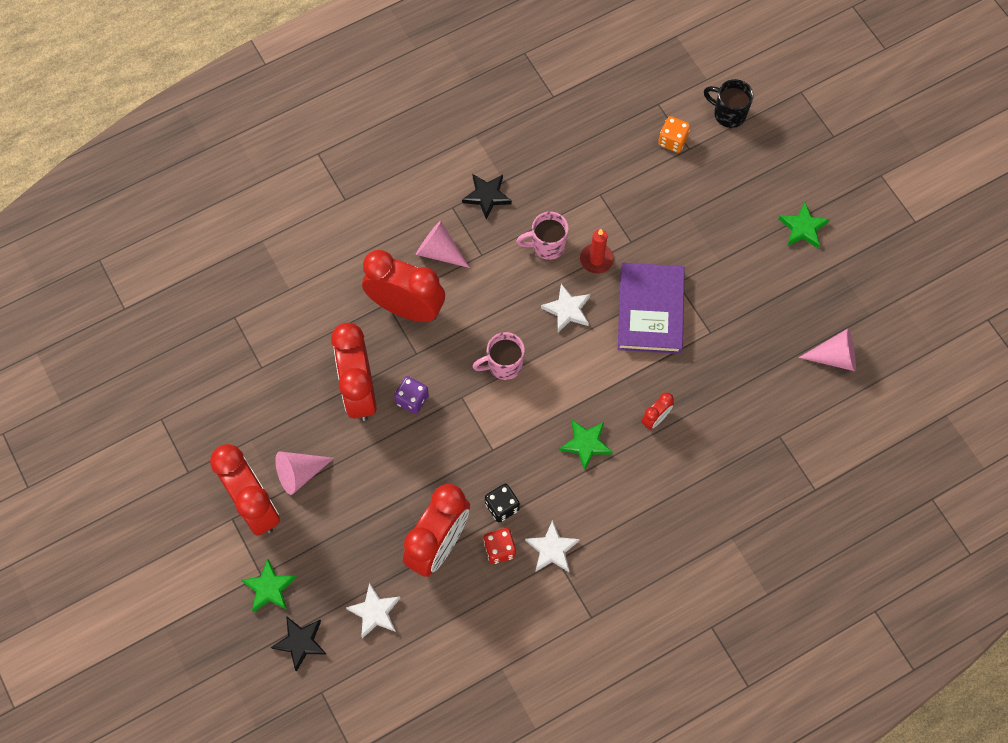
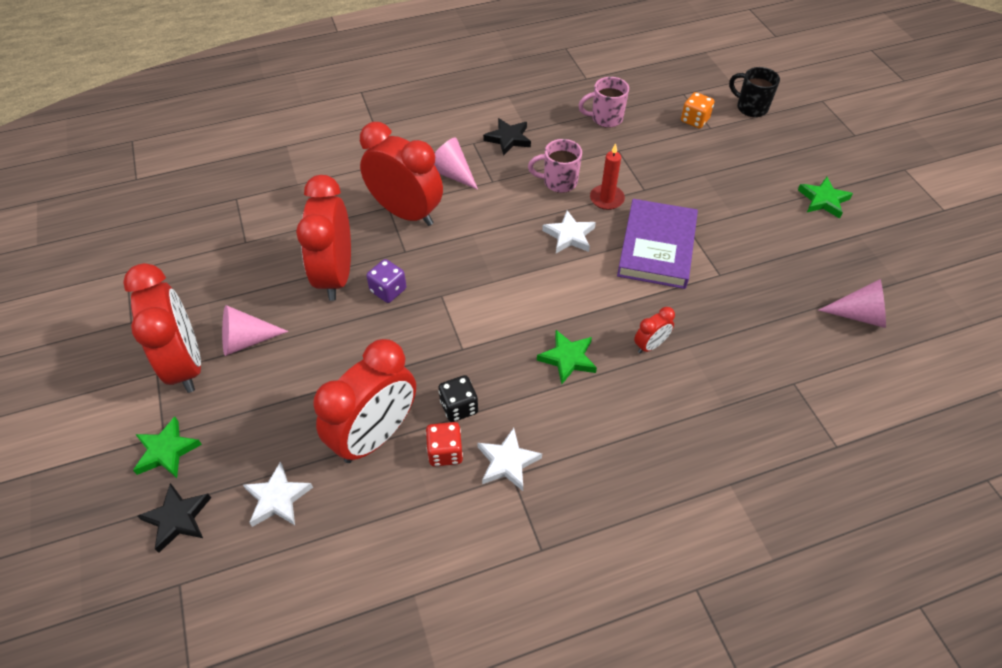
camera: 10 degrees right, 15 degrees down
pink mug [472,332,525,380] -> pink mug moved to [578,77,629,128]

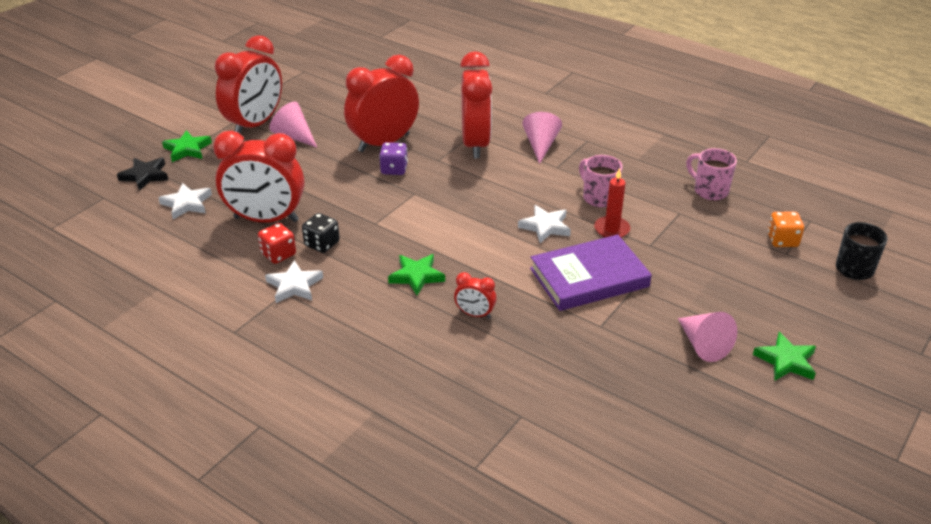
camera: 55 degrees right, 15 degrees down
black star [483,118,531,156] -> none
pink cone [818,279,886,328] -> pink cone moved to [678,312,737,362]

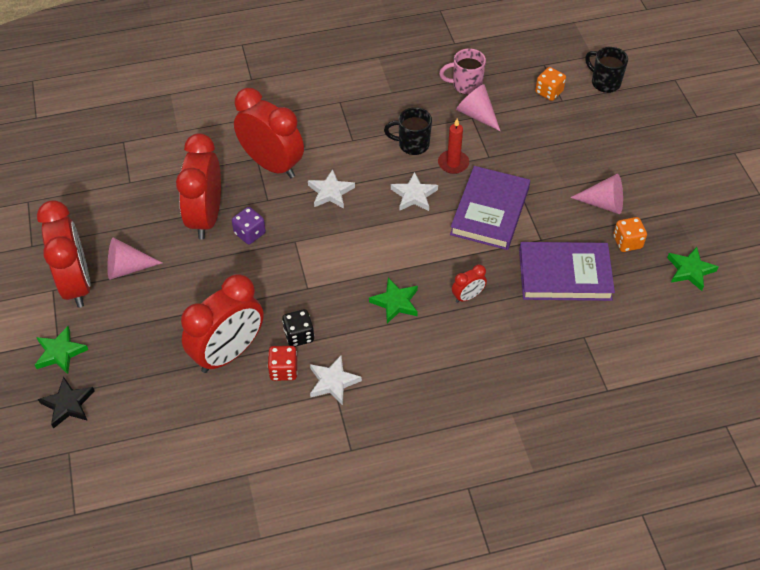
camera: 50 degrees left, 15 degrees up
white star [159,183,212,219] -> white star moved to [308,169,355,208]
pink cone [522,112,562,164] -> pink cone moved to [456,84,500,131]
pink mug [579,155,623,208] -> black mug [384,107,432,155]
green star [753,332,816,381] -> green star moved to [667,247,718,291]
none -> purple book [519,242,615,301]
none -> orange dice [613,217,647,252]

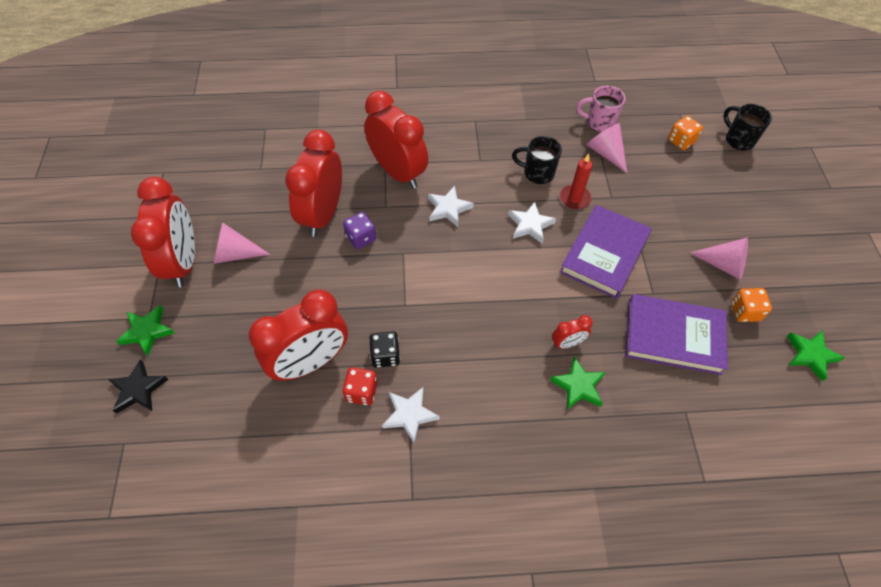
camera: 10 degrees right, 5 degrees up
green star [369,278,418,323] -> green star moved to [550,356,606,410]

